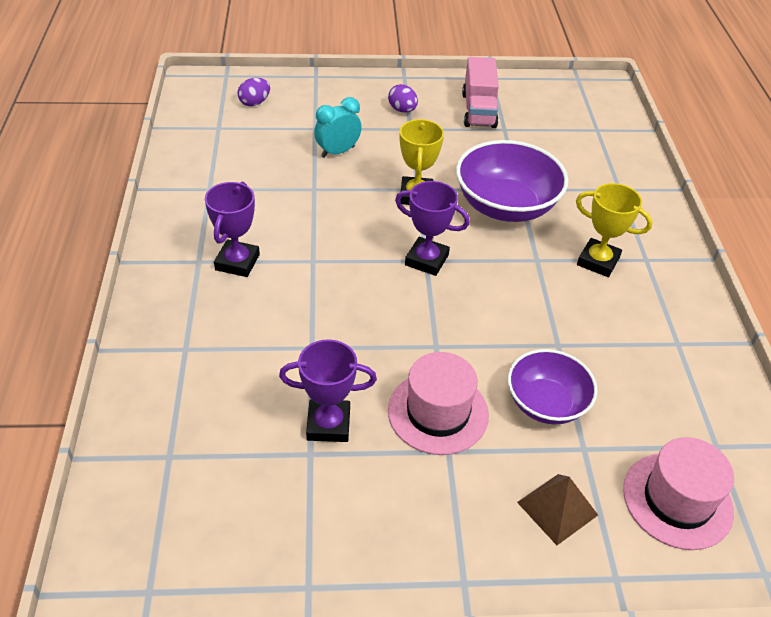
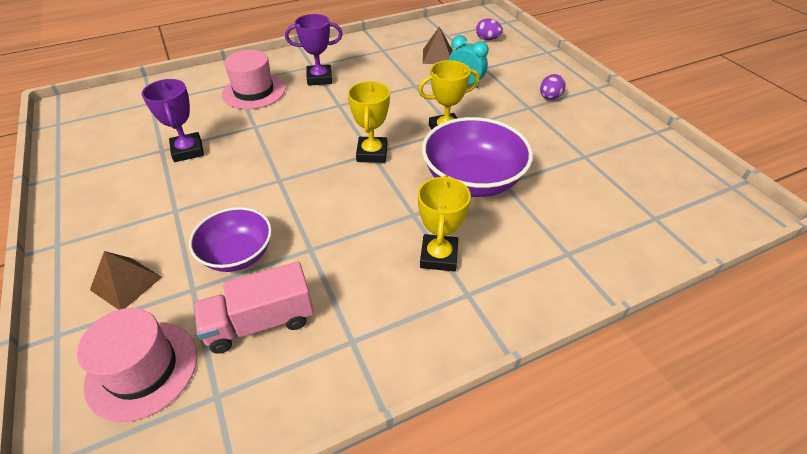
camera: 70 degrees right, 0 degrees up
pink hat [388,352,489,455] -> pink hat moved to [222,50,286,109]
purple trophy [395,181,470,276] -> yellow trophy [348,81,390,163]
pink truck [462,57,499,128] -> pink truck moved to [194,261,314,353]
none -> brown pyramid [423,27,452,64]

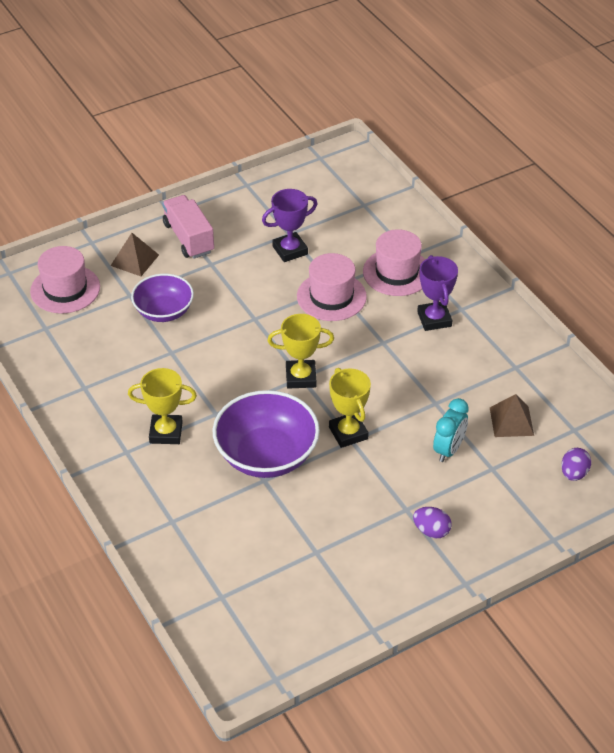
camera: 85 degrees right, 0 degrees up
pink truck [194,261,314,353] -> pink truck moved to [162,195,214,259]
none -> pink hat [297,253,367,321]

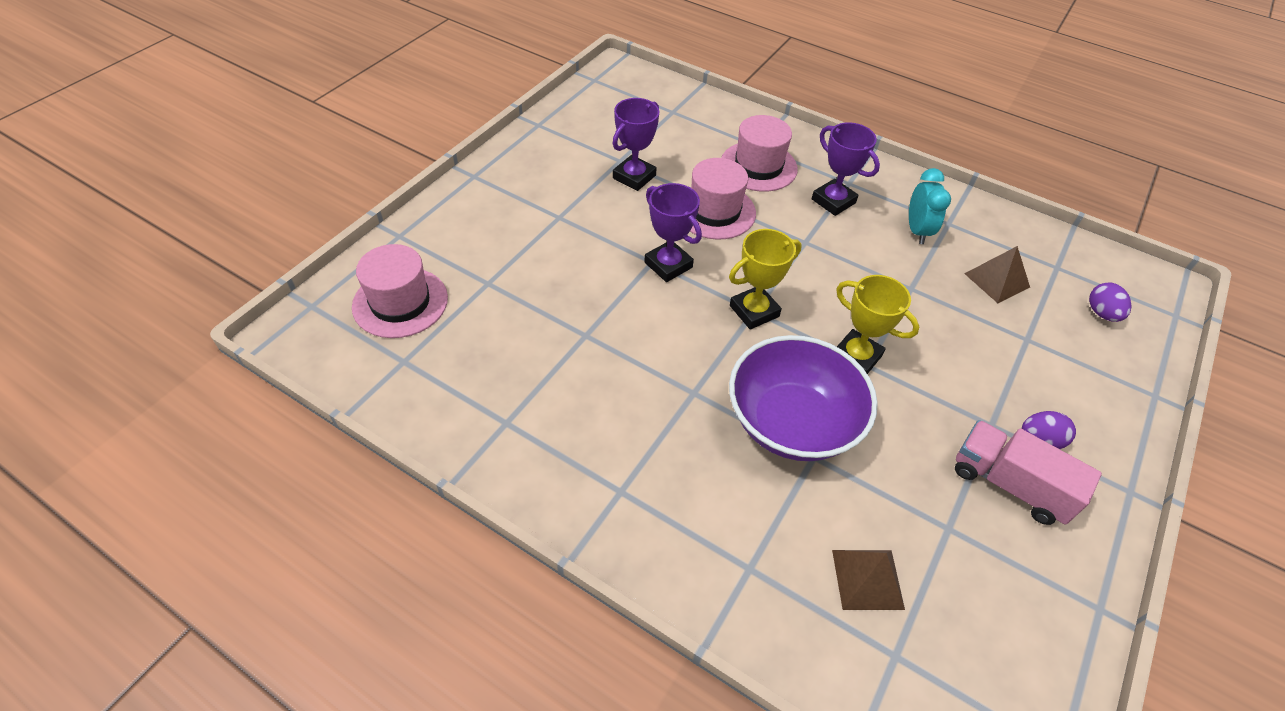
camera: 30 degrees left, 5 degrees up
brown pyramid [111,233,159,276] -> brown pyramid moved to [832,550,905,610]
yellow trophy [128,368,197,444] -> none
purple bowl [131,274,194,322] -> none
pink truck [162,195,214,259] -> pink truck moved to [955,420,1102,525]
turquoise clock [433,398,469,462] -> turquoise clock moved to [909,168,951,244]
none -> purple trophy [644,183,702,282]

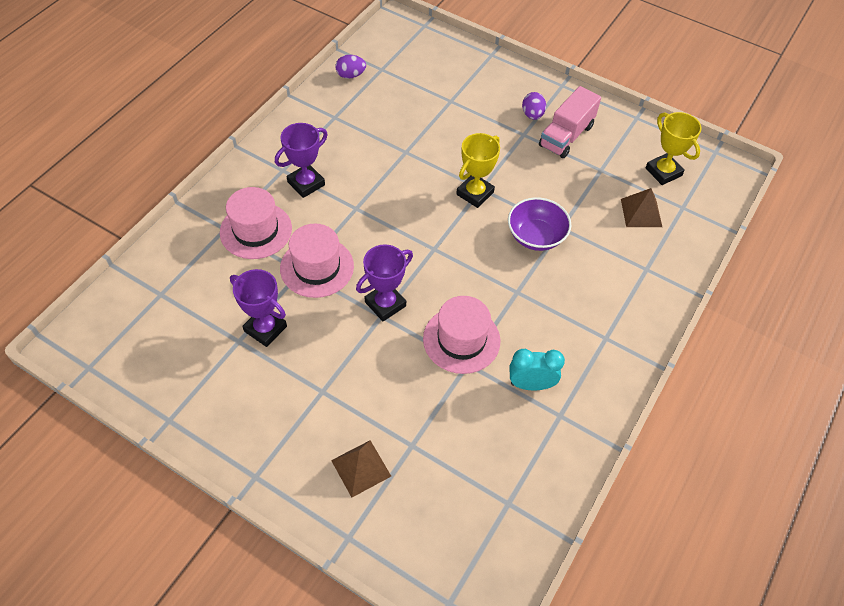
camera: 90 degrees left, 5 degrees up
pink hat [352,244,448,338] -> pink hat moved to [423,296,500,374]
yellow trophy [729,229,802,330] -> yellow trophy moved to [646,112,701,185]
purple bowl [729,335,878,461] -> purple bowl [508,197,571,251], size x0.64
turquoise clock [909,168,951,244] -> turquoise clock moved to [509,349,565,390]
brown pyramid [964,246,1030,303] -> brown pyramid moved to [331,440,391,498]
purple egg [1089,282,1132,322] -> purple egg moved to [336,55,366,79]

